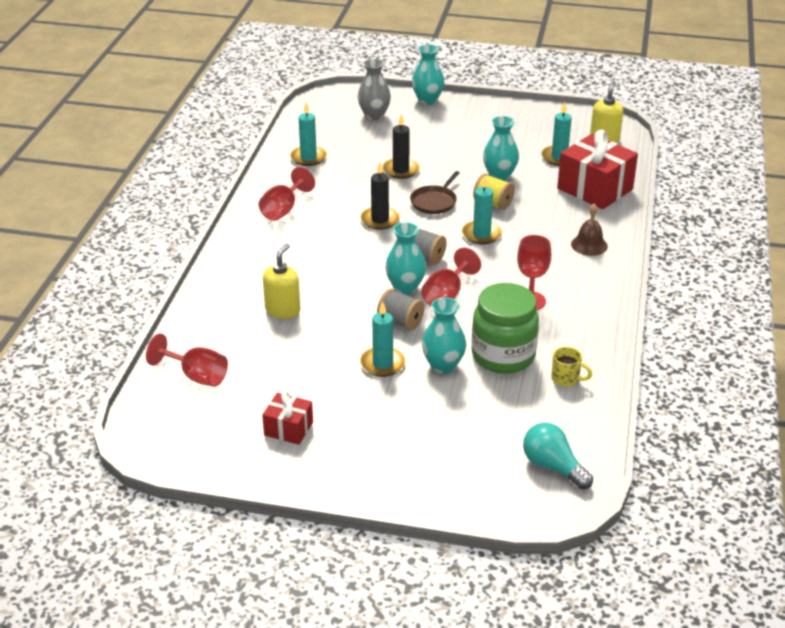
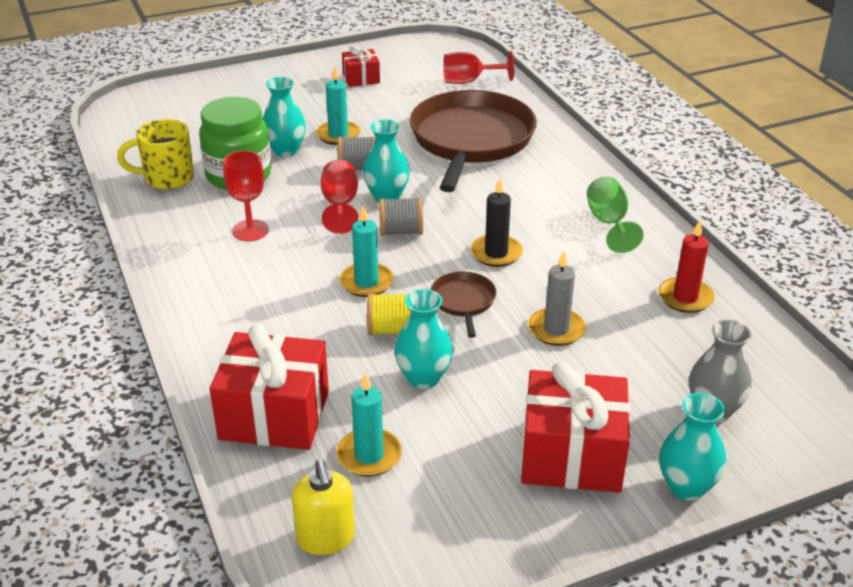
camera: 145 degrees right, 0 degrees up
red goblet [259,167,315,221] -> green goblet [587,176,644,253]
yellow soap dispenser [263,243,300,319] -> brown pan [410,90,537,192]
turquoise candle [290,102,327,166] -> red candle [658,220,714,313]
black candle [382,114,420,179] -> grey candle [528,251,586,346]
turquoise light bulb [523,423,593,489] -> none
yellow mug [551,347,592,387] -> yellow mug [117,119,194,190], size x1.74
brown bell [571,204,608,256] -> none
none -> red gift [521,362,630,492]

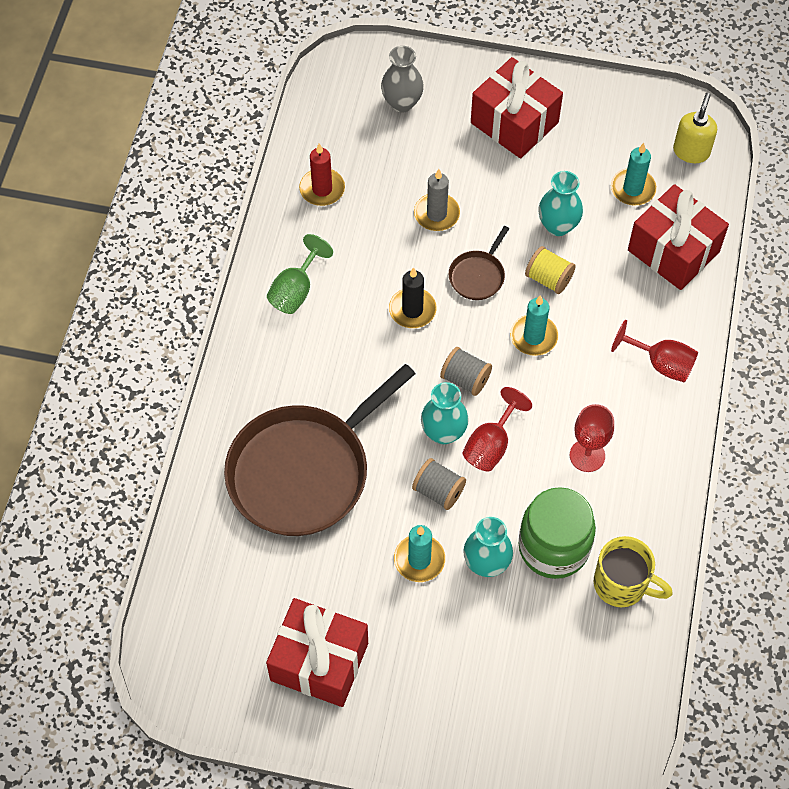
camera: 145 degrees left, 25 degrees up
red gift [342,45,380,87] -> red gift [266,598,368,707], size x1.89
red goblet [443,51,515,84] -> red goblet moved to [611,320,698,383]
turquoise vase [659,393,726,501] -> none

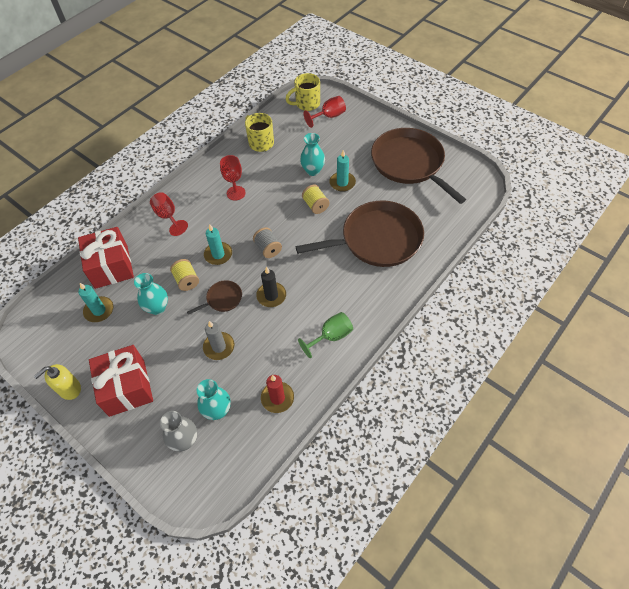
camera: 150 degrees left, 5 degrees down
red gift [266,598,368,707] -> brown pan [371,128,466,204]
grey spool [412,458,466,510] -> yellow spool [302,185,329,214]
turquoise vase [421,382,469,444] -> turquoise vase moved to [197,379,231,420]
red goblet [463,387,532,471] -> red goblet moved to [304,96,346,128]
green jar [519,487,596,579] -> none
yellow soap dispenser [673,93,717,163] -> yellow soap dispenser moved to [34,364,81,400]
none -> yellow mug [286,73,320,111]

